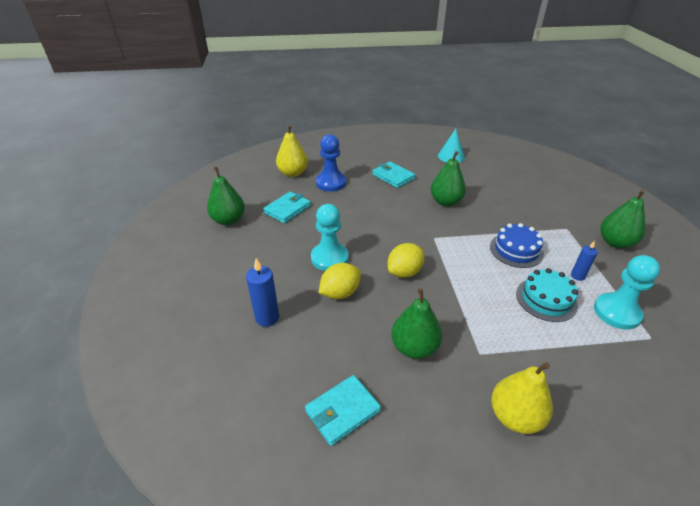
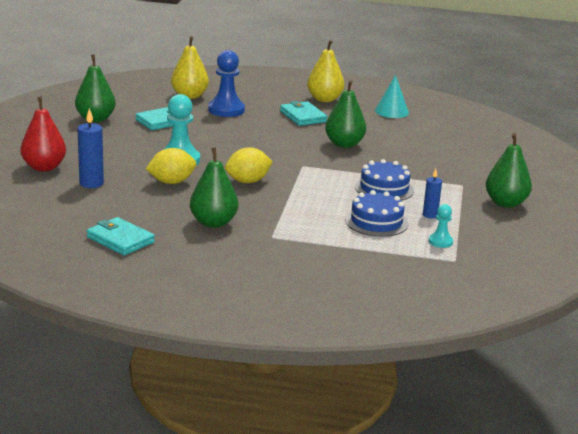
camera: 15 degrees right, 15 degrees down
turquoise wallet [305,375,381,446] -> turquoise wallet turned 60 degrees clockwise [87,217,155,256]
yellow pear [491,362,553,434] -> yellow pear moved to [307,40,344,102]
turquoise cake [516,268,578,322] -> blue cake [345,190,408,237]
turquoise pawn [594,255,660,329] -> turquoise pawn [429,204,453,248], size x0.53
none -> red pear [21,97,66,171]

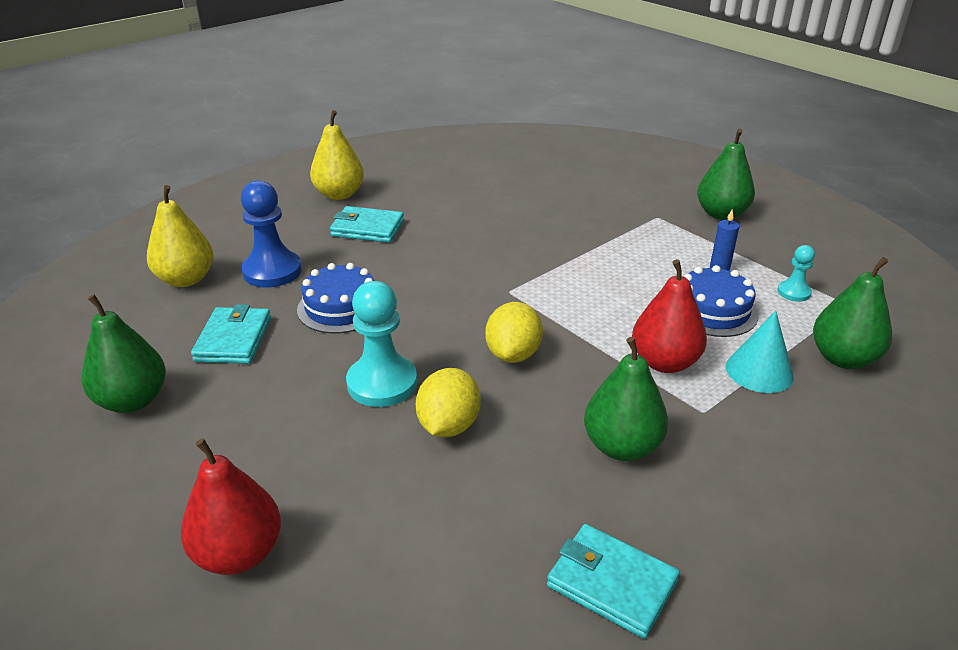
camera: 50 degrees left, 10 degrees up
blue candle [78,108,104,188] -> none
turquoise wallet [87,217,155,256] -> turquoise wallet turned 45 degrees clockwise [547,524,680,639]
green pear [325,80,366,148] -> green pear moved to [813,257,892,369]
blue cake [355,159,414,201] -> blue cake moved to [297,263,374,333]
turquoise cone [375,75,409,118] -> turquoise cone moved to [726,311,794,393]
none -> red pear [632,259,707,373]

